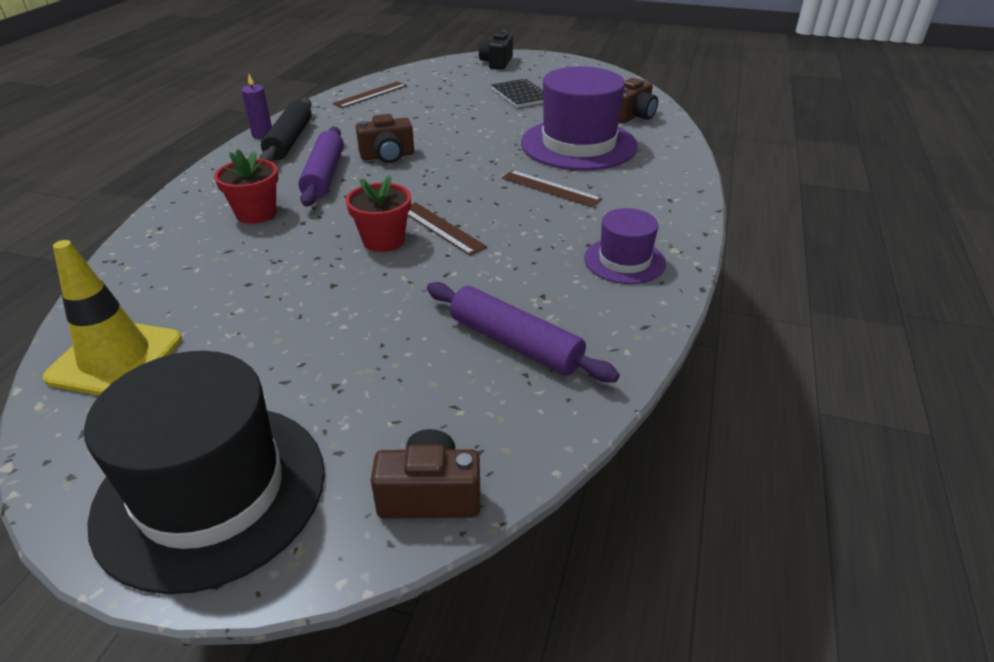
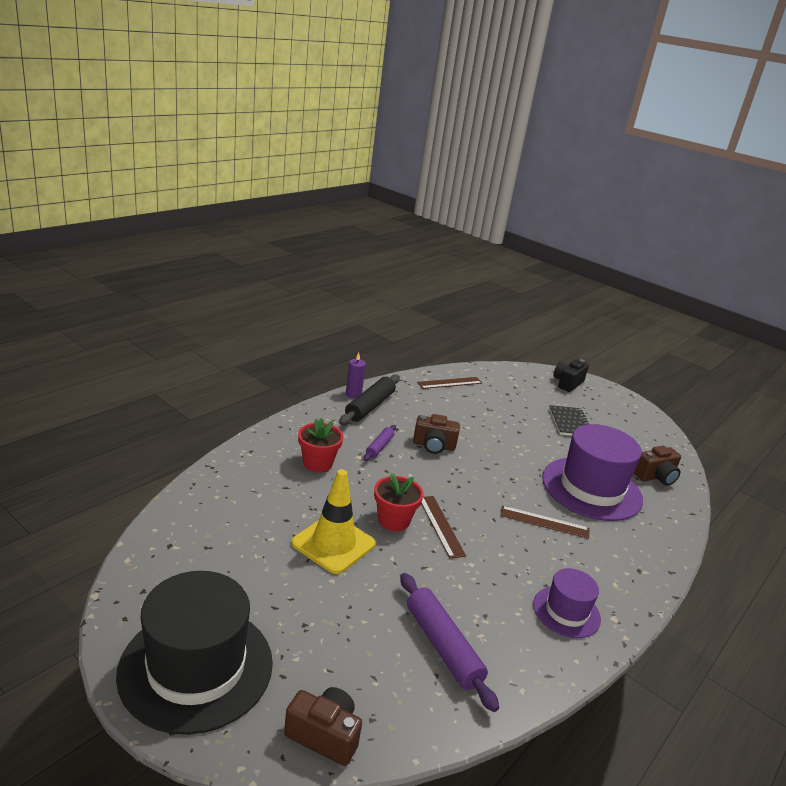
camera: 20 degrees right, 10 degrees down
yellow traffic cone [42,240,182,396] -> yellow traffic cone moved to [291,469,376,574]
purple rolling pin [298,127,344,207] -> purple rolling pin [364,425,396,461], size x0.57
brown ruler [502,170,602,207] -> brown ruler turned 45 degrees counterclockwise [500,506,589,539]

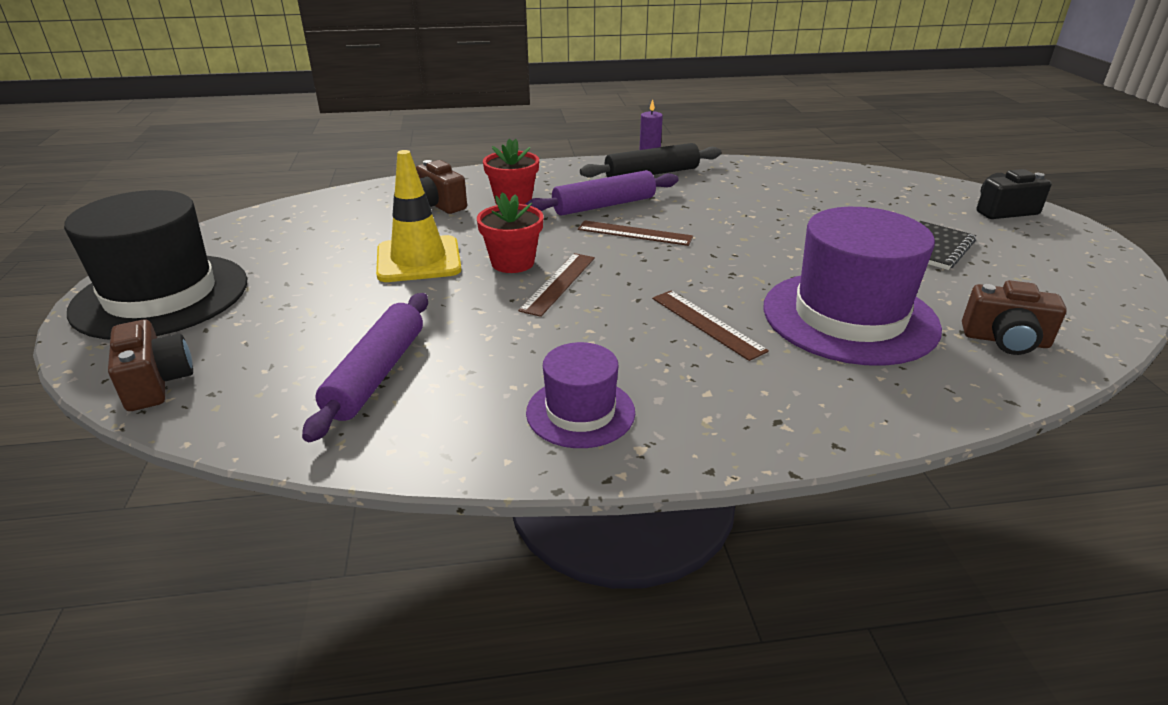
camera: 45 degrees right, 5 degrees up
purple rolling pin [364,425,396,461] -> purple rolling pin [525,170,679,215], size x1.75
brown camera [413,414,460,454] -> brown camera moved to [416,160,467,214]
brown ruler [417,377,482,389] -> brown ruler moved to [578,220,693,246]

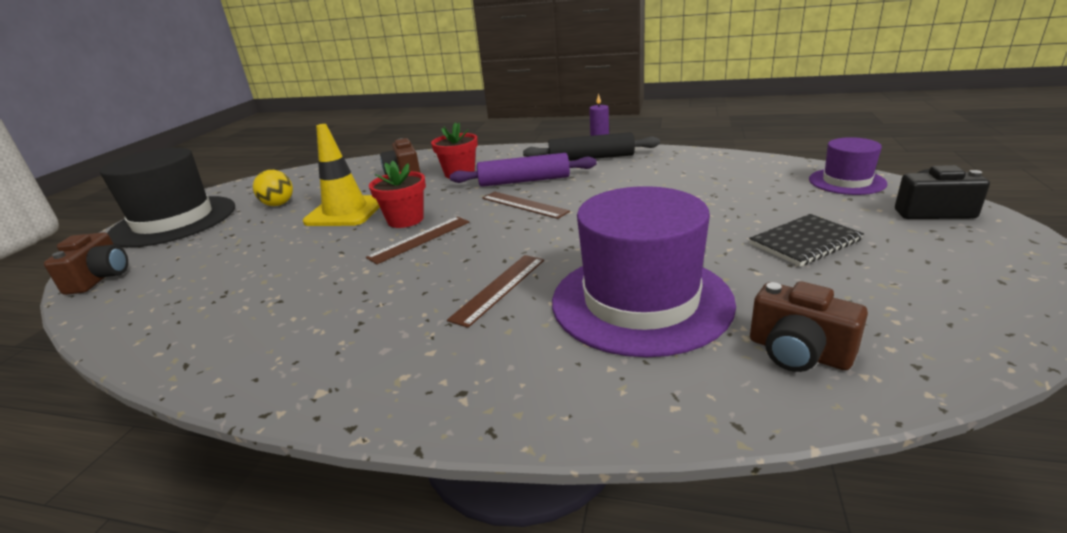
camera: 25 degrees right, 5 degrees down
purple rolling pin [302,293,428,442] -> none
purple hat [526,342,635,448] -> purple hat moved to [809,137,887,195]
brown ruler [652,291,769,361] -> brown ruler turned 45 degrees clockwise [447,255,544,328]
none -> yellow ball [253,170,293,206]

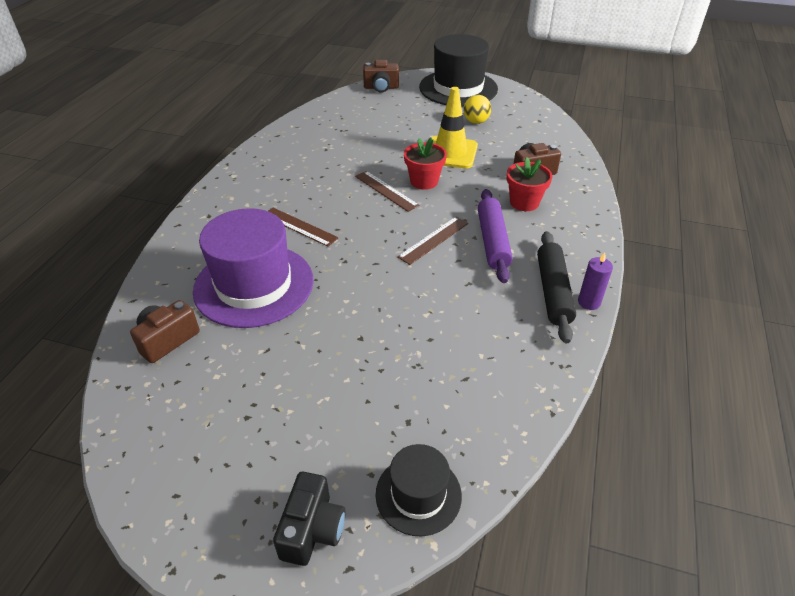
camera: 90 degrees right, 15 degrees up
black notebook [749,214,864,266] -> none
purple hat [809,137,887,195] -> black hat [376,444,462,536]

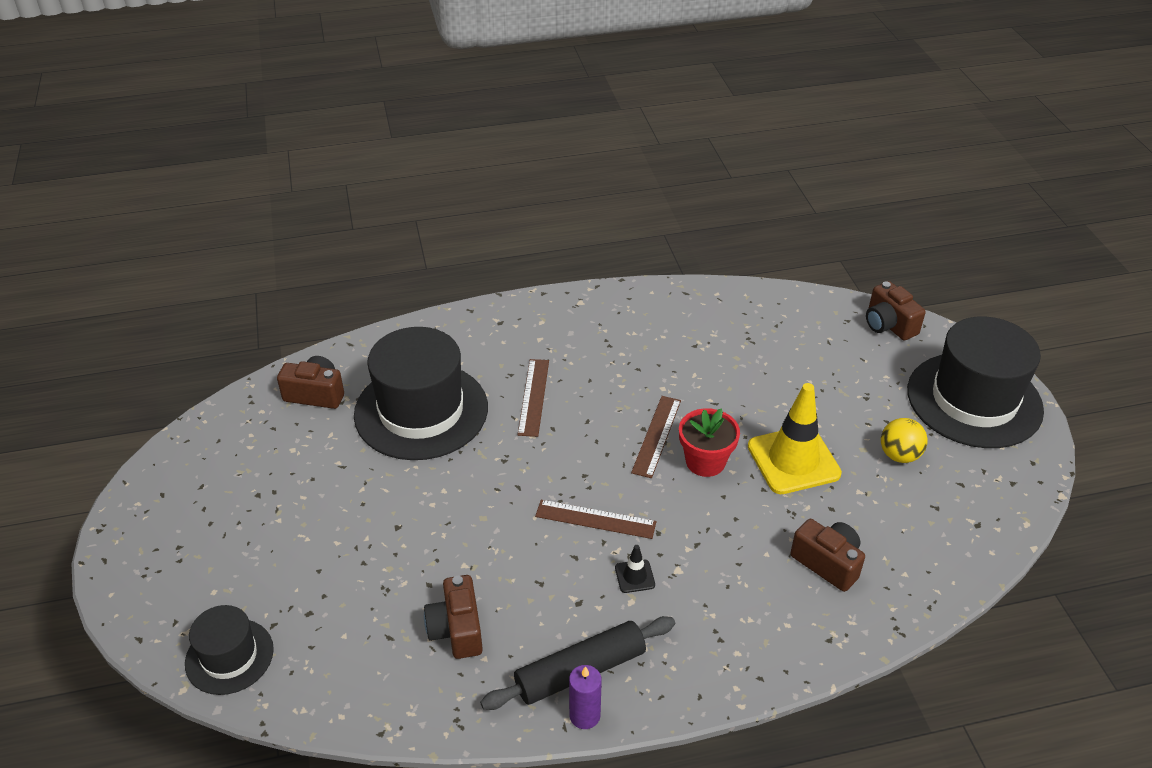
camera: 60 degrees right, 0 degrees up
purple hat [193,208,314,328] -> black hat [354,327,488,460]
black camera [273,472,346,566] -> none
purple rolling pin [478,189,513,283] -> black traffic cone [615,545,655,593]
red flower pot [507,157,552,211] -> none
none -> brown camera [424,575,483,659]

